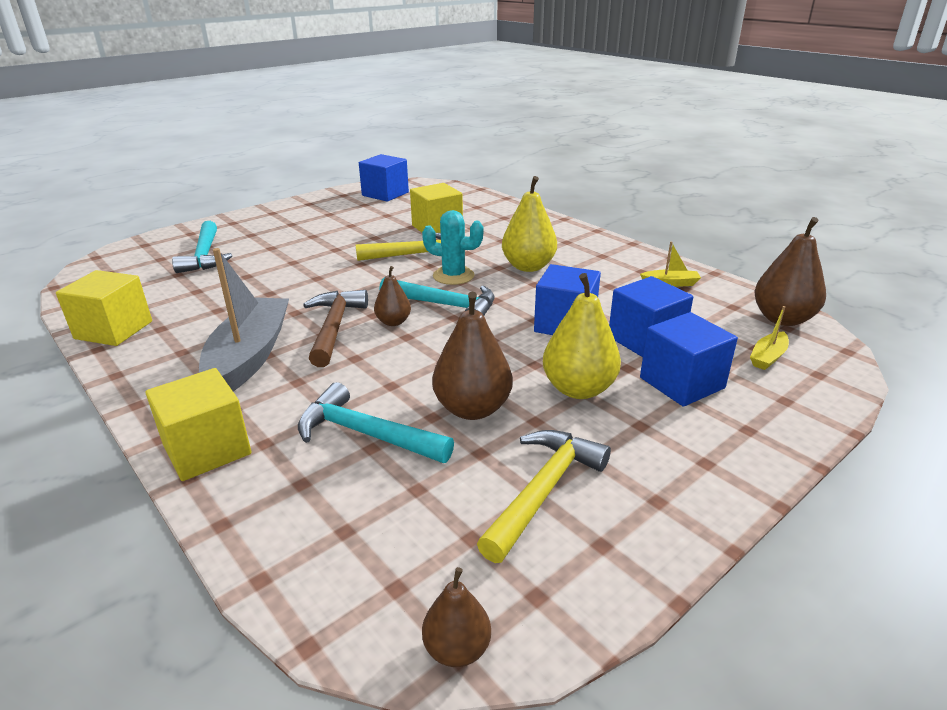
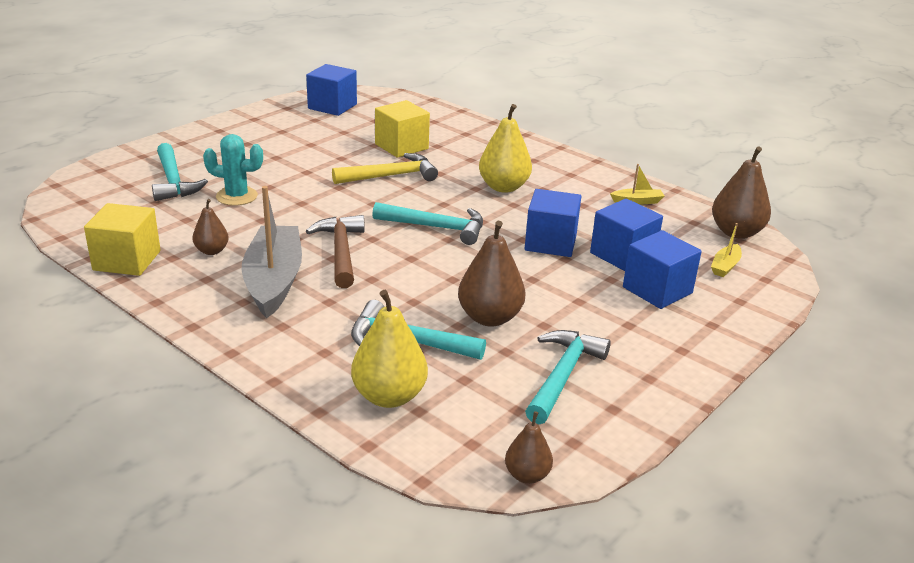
camera: 10 degrees left, 0 degrees up
yellow cube [145,368,251,481] -> none
brown pear [374,266,411,326] -> brown pear moved to [192,199,229,255]
turquoise cactus [422,210,484,285] -> turquoise cactus moved to [203,134,263,206]
yellow hammer [477,430,611,563] -> turquoise hammer [525,330,611,424]
yellow pear [543,273,621,399] -> yellow pear moved to [351,290,428,408]

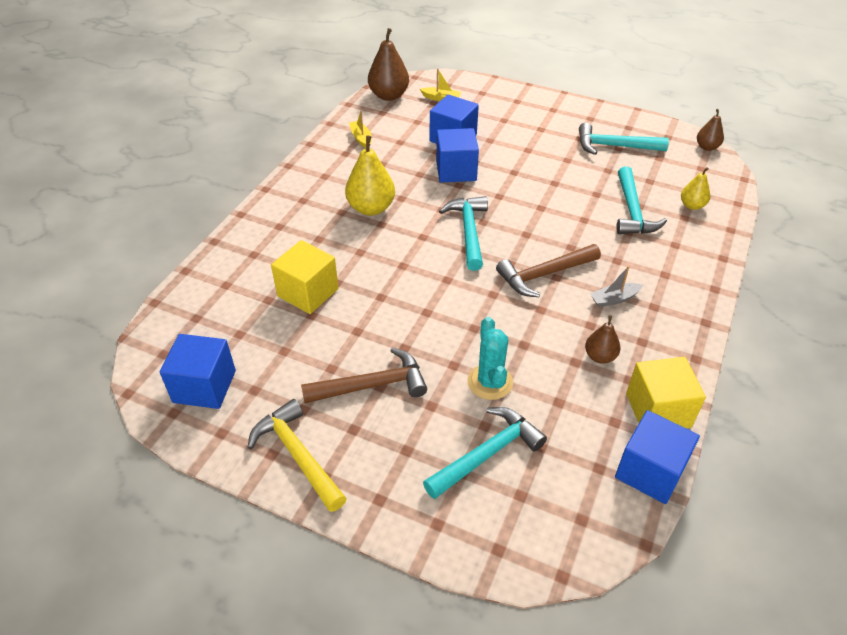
camera: 105 degrees left, 15 degrees up
grey boat [242,186,302,318] -> grey boat [590,266,643,307], size x0.44
yellow hammer [332,153,438,184] -> yellow hammer moved to [247,399,347,512]
yellow pear [351,290,428,408] -> yellow pear [681,167,710,210], size x0.57
brown pear [458,221,526,327] -> none
blue cube [623,230,702,309] -> blue cube moved to [615,410,700,504]
none -> brown hammer [301,347,427,403]

